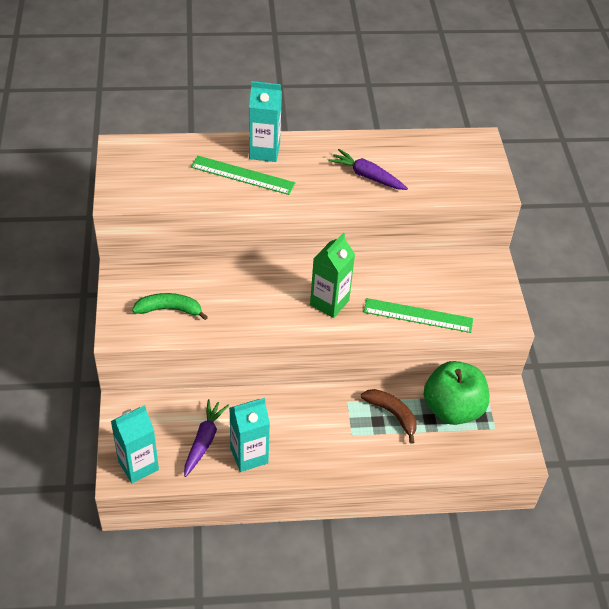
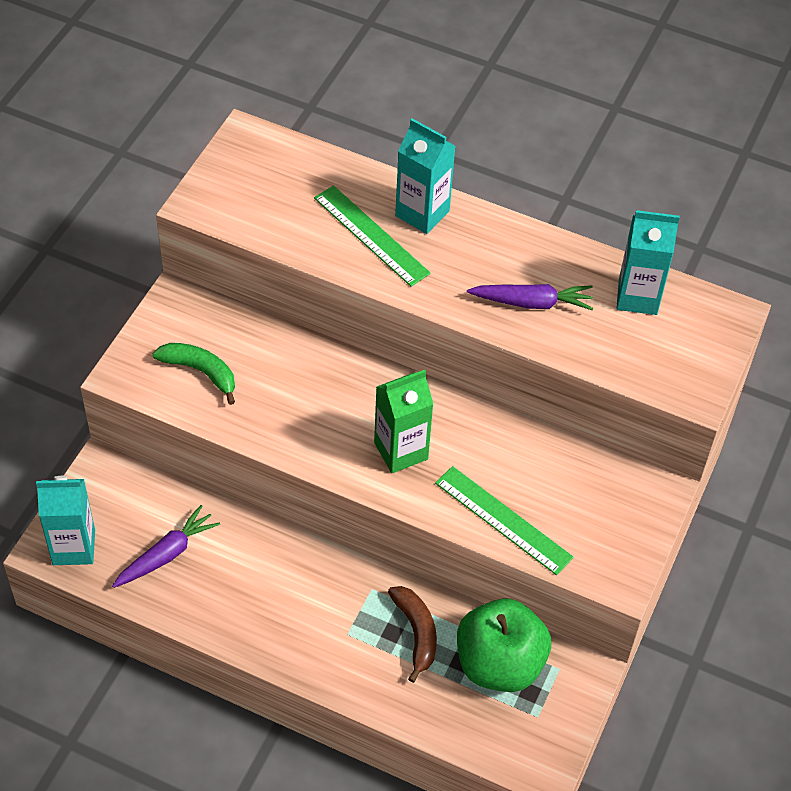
camera: 30 degrees right, 5 degrees up
turquoise carton [230,398,270,472] -> turquoise carton moved to [616,210,680,315]
purple carrot [328,149,408,190] -> purple carrot turned 120 degrees clockwise [467,284,594,311]

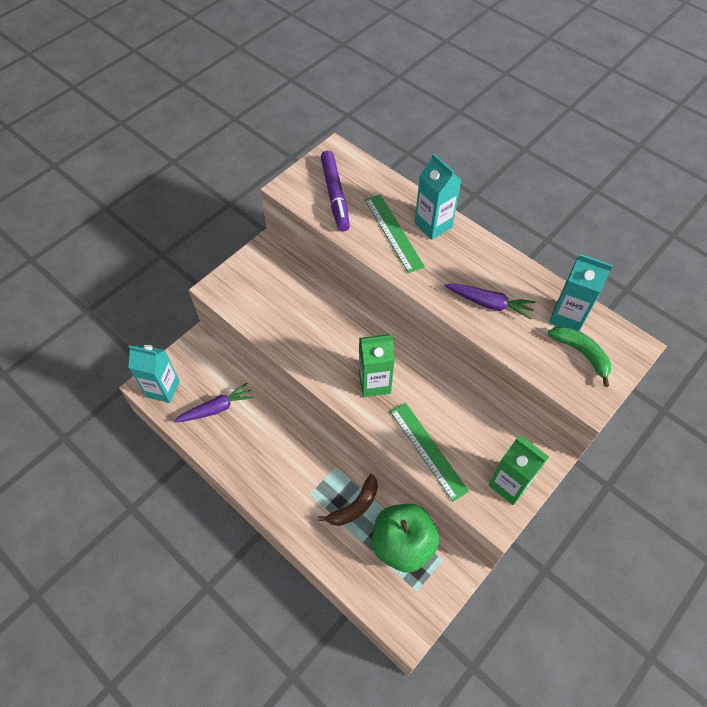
camera: 20 degrees right, 5 degrees up
green banana [153,343,235,405] -> green banana moved to [548,326,611,387]
brown banana [388,586,437,683] -> brown banana turned 45 degrees clockwise [318,474,378,526]
none -> purple marker [321,151,350,232]
none -> green carton [488,436,549,505]

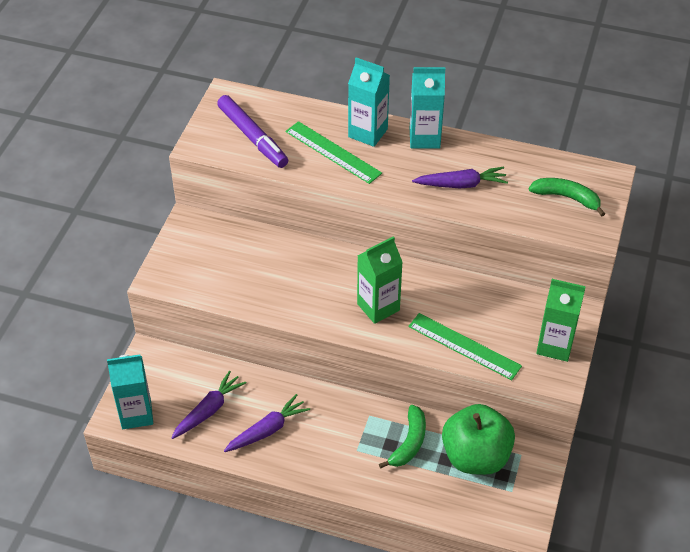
camera: 25 degrees left, 10 degrees down
brown banana [318,474,378,526] -> green banana [379,405,426,469]
turquoise carton [549,254,613,331] -> turquoise carton moved to [410,67,445,149]
none -> purple carrot [224,394,310,452]

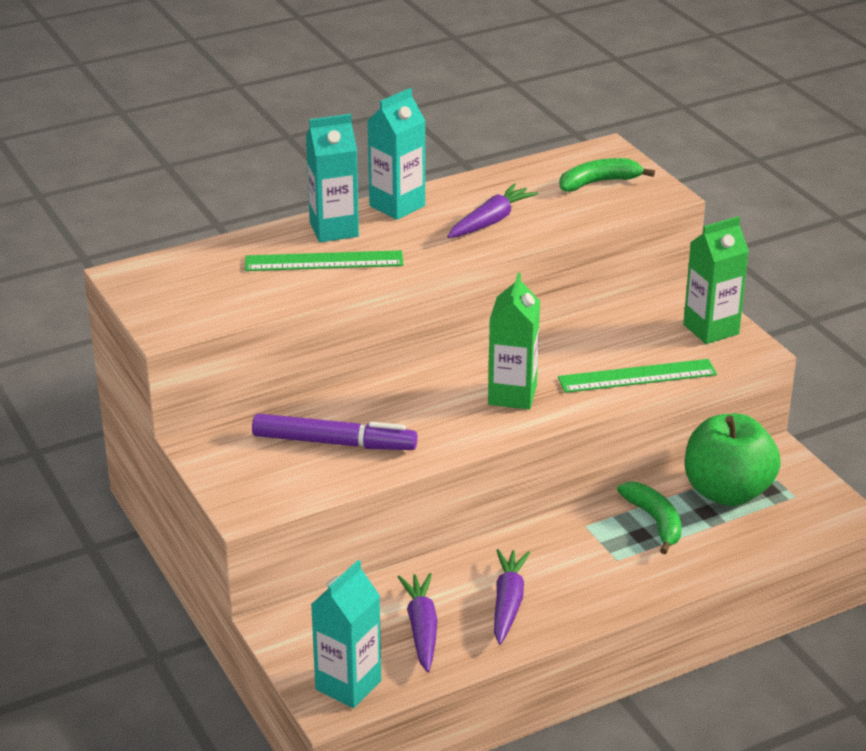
camera: 45 degrees left, 15 degrees down
purple marker [217,95,288,168] -> purple marker moved to [252,413,417,450]

